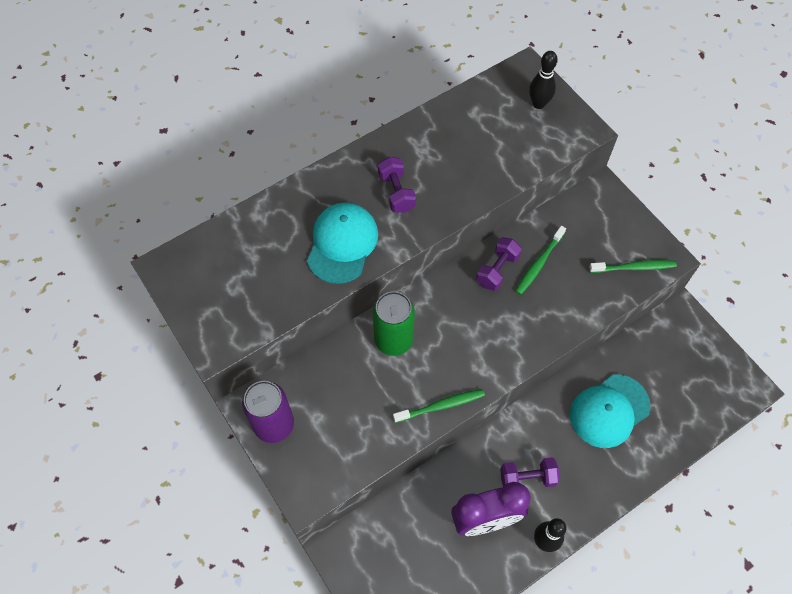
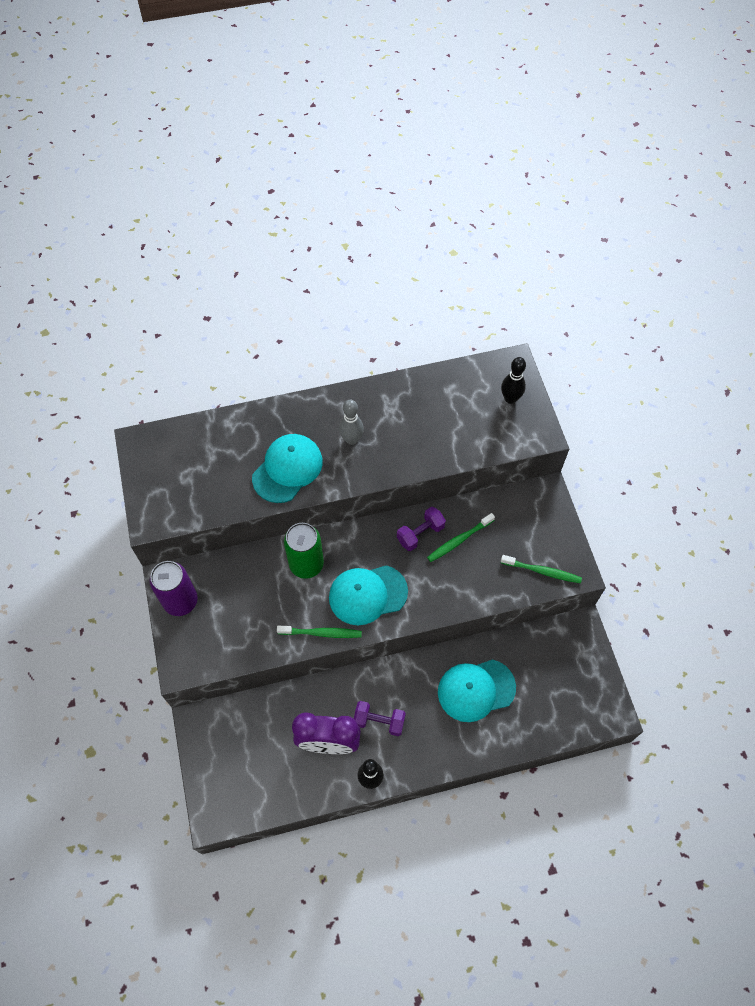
camera: 20 degrees right, 0 degrees up
purple dumbbell [378,157,416,213] -> grey bowling pin [339,400,364,445]
none -> turquoise cap [329,565,408,625]

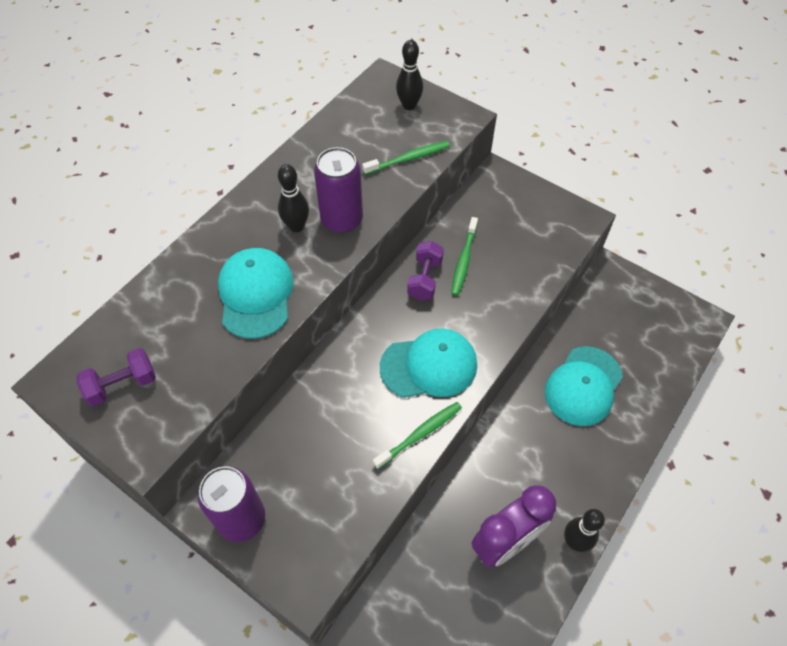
camera: 40 degrees left, 5 degrees down
green can [284,523,324,579] -> none
turquoise cap [329,565,408,625] -> turquoise cap turned 135 degrees counterclockwise [380,329,477,398]
grey bowling pin [339,400,364,445] -> black bowling pin [278,164,309,232]
purple dumbbell [354,701,406,736] -> purple dumbbell moved to [77,348,156,406]
green toothbrush [501,555,582,583] -> green toothbrush moved to [362,141,450,175]
none -> purple can [314,147,363,233]

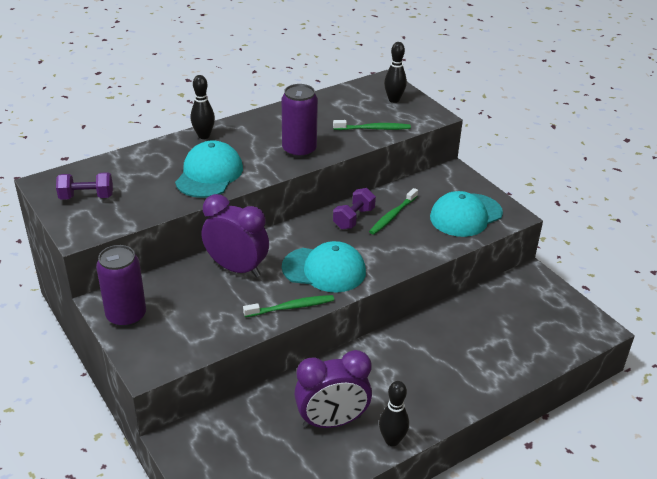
camera: 20 degrees right, 20 degrees down
black bowling pin [278,164,309,232] -> black bowling pin moved to [191,75,215,139]
turquoise cap [545,346,623,426] -> turquoise cap moved to [430,191,503,237]
none -> purple clock [202,194,269,277]

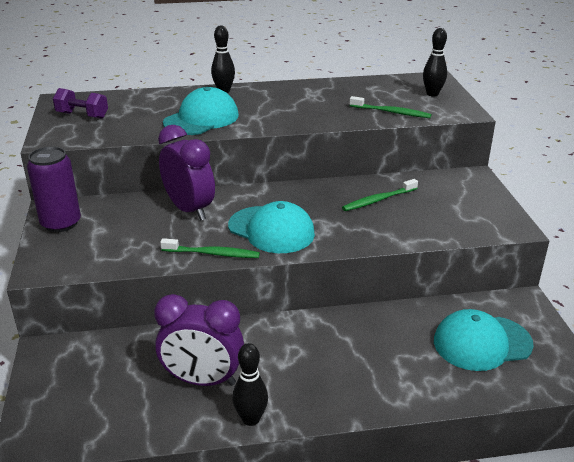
camera: 25 degrees right, 5 degrees down
purple can [282,84,318,158] -> none
purple dumbbell [333,188,376,230] -> none
turquoise cap [430,191,503,237] -> turquoise cap moved to [434,309,534,371]

